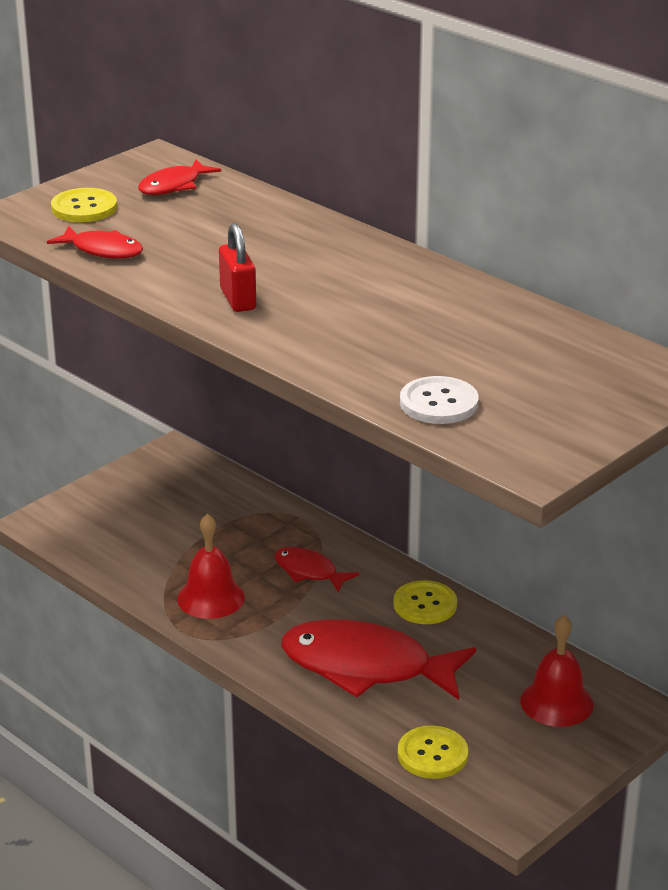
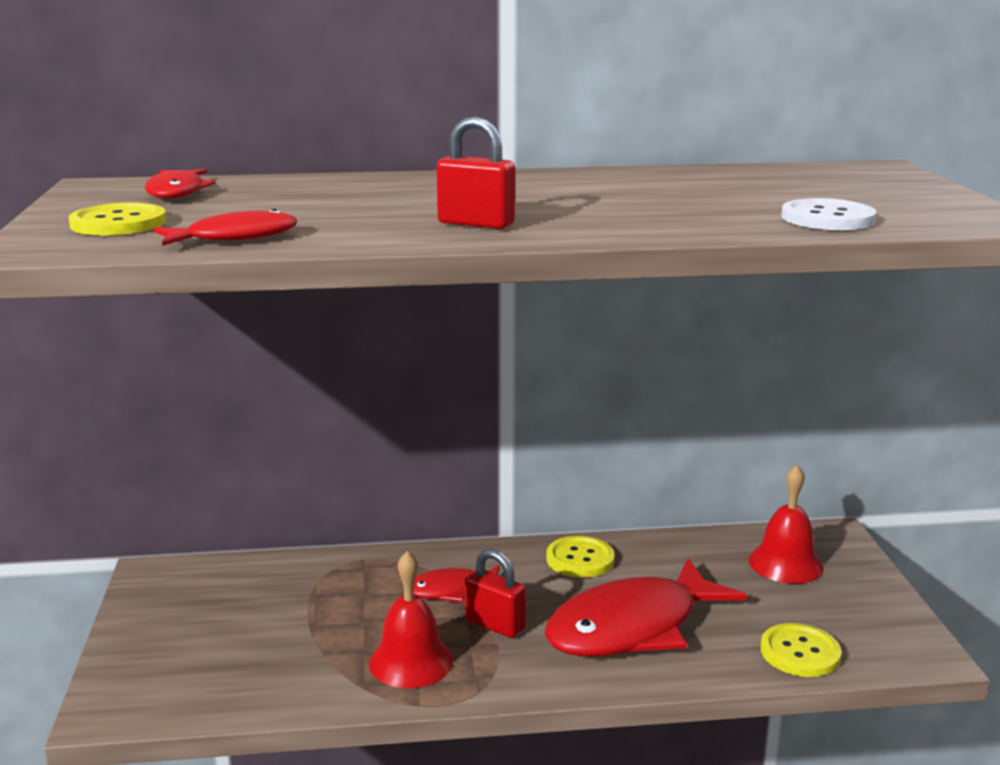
camera: 50 degrees left, 10 degrees down
none -> red padlock [465,549,526,638]

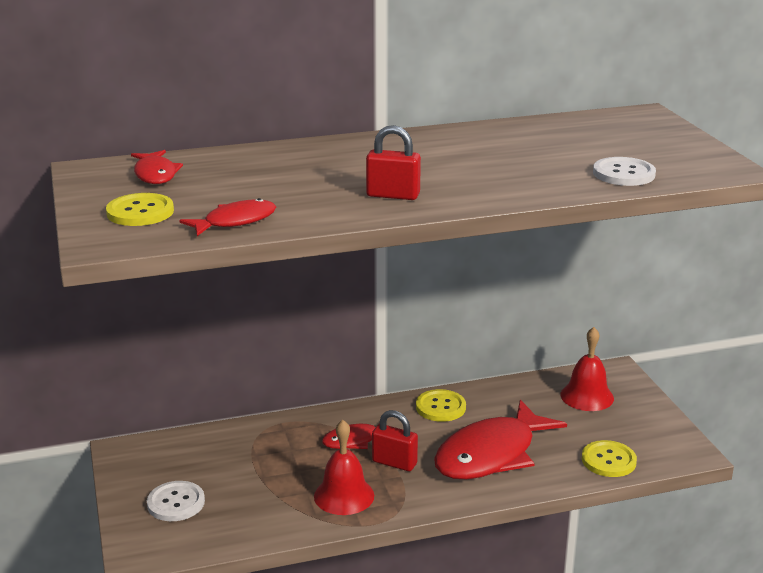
camera: 10 degrees left, 5 degrees up
none -> white button [147,481,205,521]

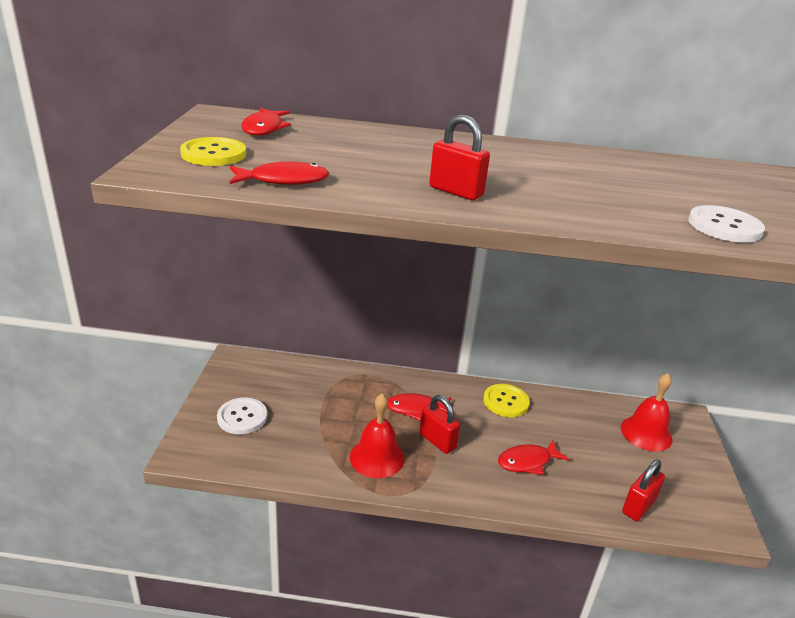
camera: 20 degrees right, 5 degrees up
red fish [434,400,567,479] -> red fish [498,440,569,475], size x0.50
yellow button [582,440,637,477] -> red padlock [622,460,665,521]

